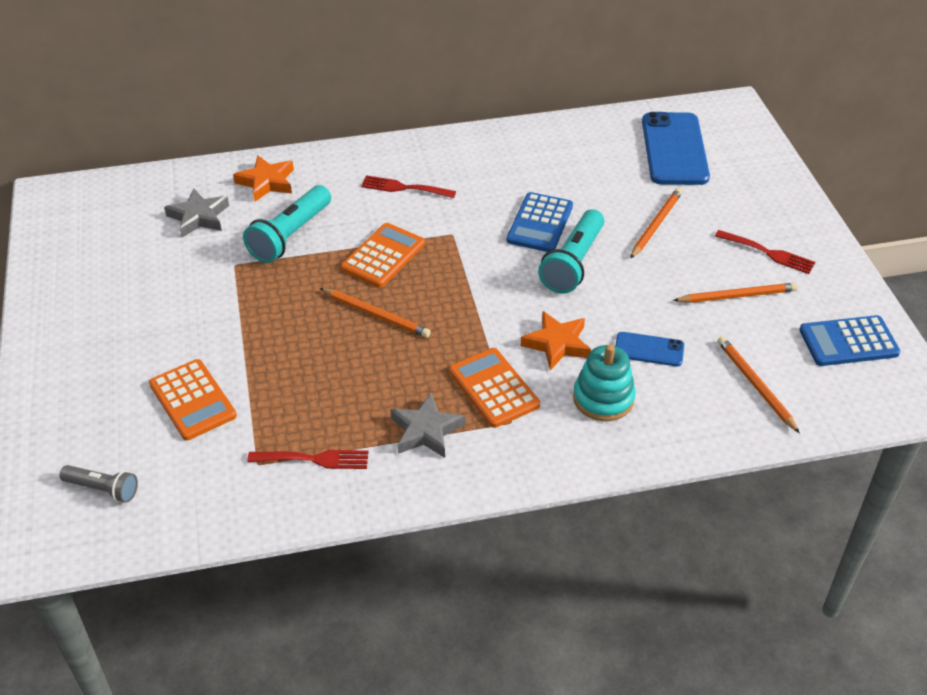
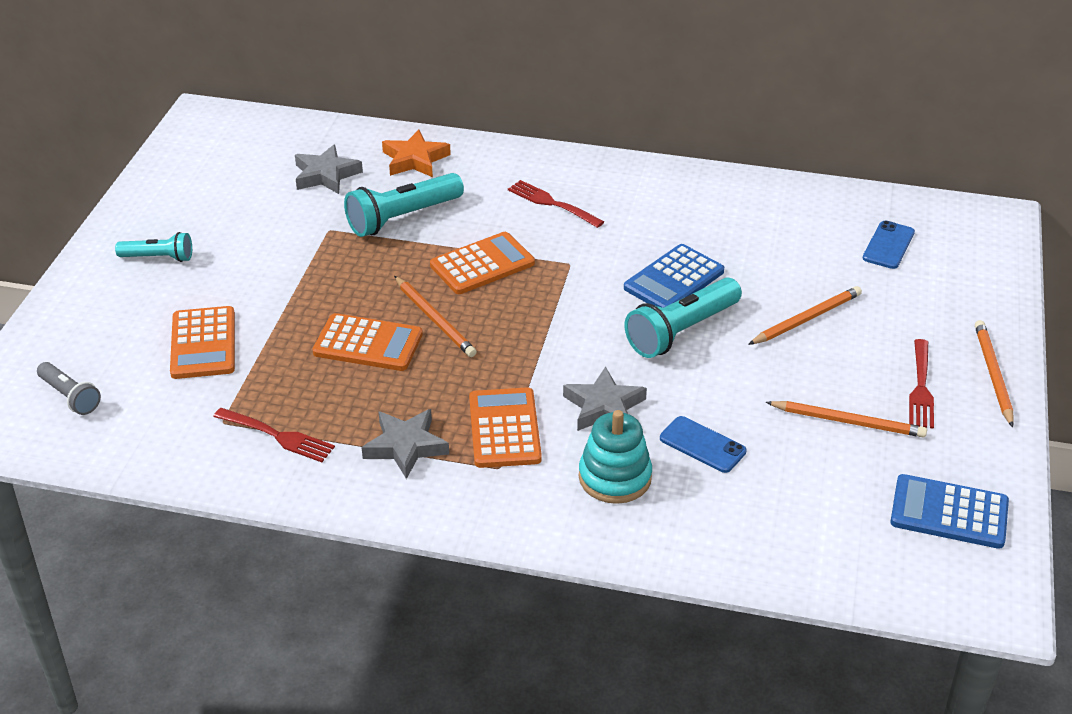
camera: 25 degrees right, 5 degrees down
orange star [521,311,591,370] -> grey star [563,367,647,431]
blue phone [642,112,710,185] -> blue phone [863,221,915,269], size x0.50
red fork [715,230,815,274] -> red fork turned 45 degrees clockwise [909,339,934,429]
orange pencil [717,336,800,433] -> orange pencil moved to [975,320,1014,427]
none -> turquoise flashlight [115,232,192,262]
none -> orange calculator [312,313,423,371]

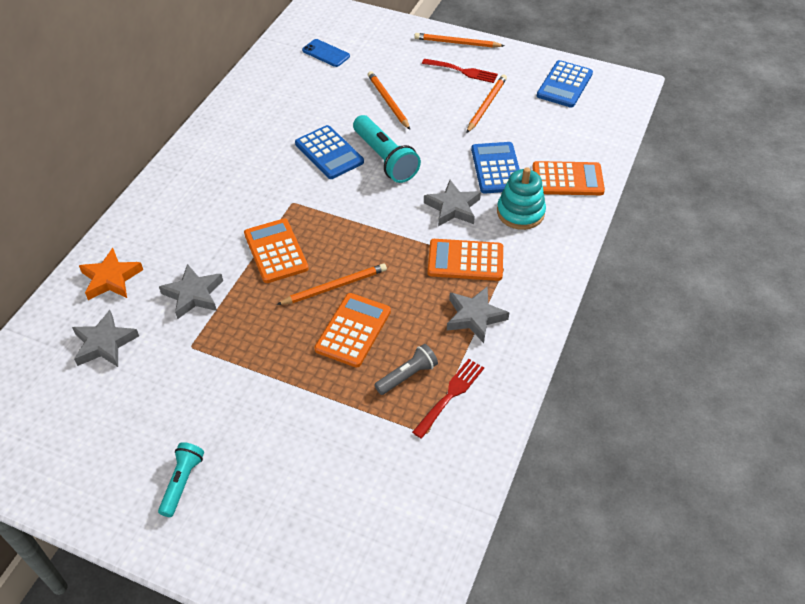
camera: 80 degrees left, 10 degrees up
grey flashlight [37,362,101,415] -> grey flashlight moved to [375,344,438,395]
orange calculator [170,306,235,379] -> orange calculator moved to [532,161,605,195]
turquoise flashlight [344,173,464,237] -> grey star [159,264,223,319]
red fork [508,180,604,228] -> none
blue phone [660,416,747,473] -> blue calculator [471,142,520,194]

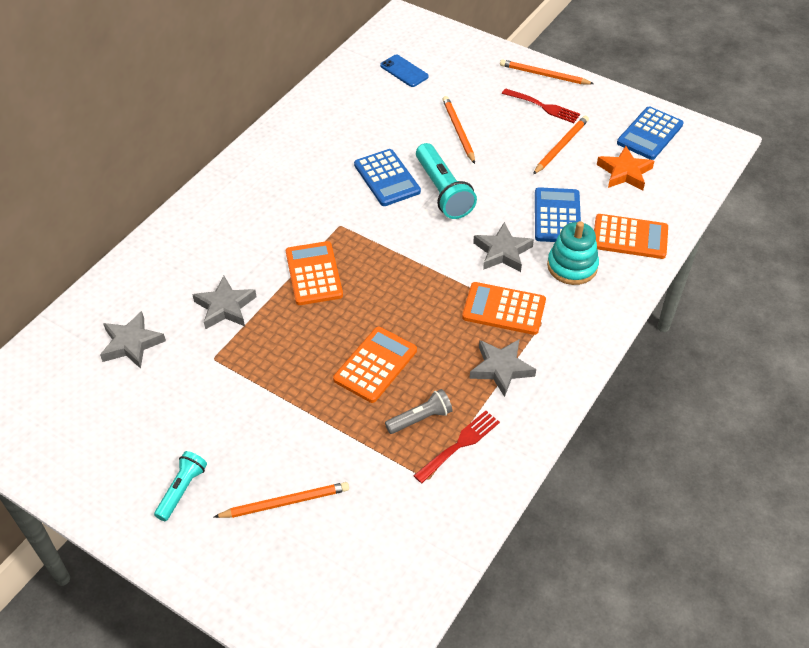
camera: 10 degrees right, 0 degrees up
orange star [79,248,143,300] -> orange star moved to [597,146,654,190]
orange pencil [276,264,387,305] -> orange pencil moved to [214,482,349,518]

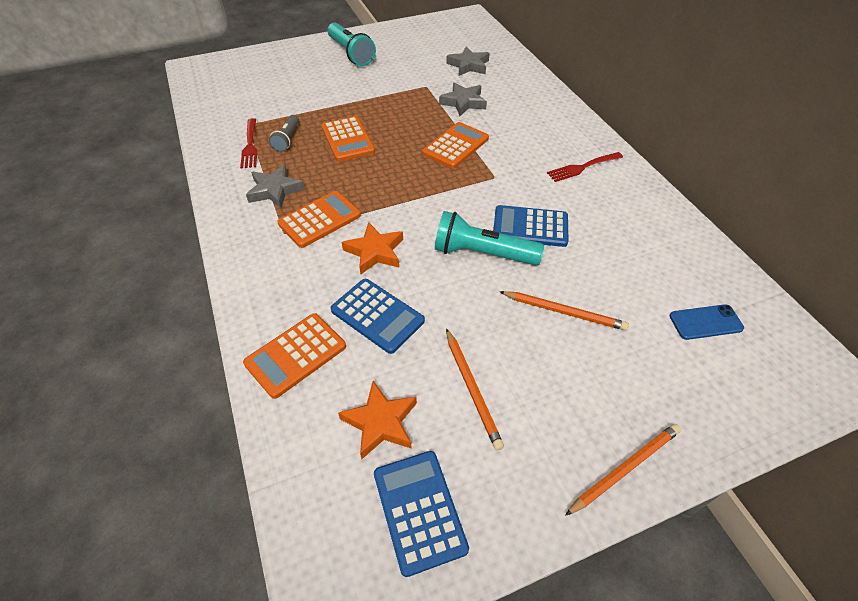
camera: 125 degrees right, 0 degrees up
turquoise flashlight [154,451,207,521] -> turquoise flashlight [327,22,376,66], size x1.70
orange pencil [214,482,349,518] -> none
orange calculator [286,241,343,305] -> orange calculator turned 75 degrees counterclockwise [422,122,489,169]
grey star [473,222,534,272] -> orange star [342,222,403,274]
red fork [502,88,580,123] -> red fork moved to [547,152,623,182]
turquoise stacking toy [547,221,599,285] -> none

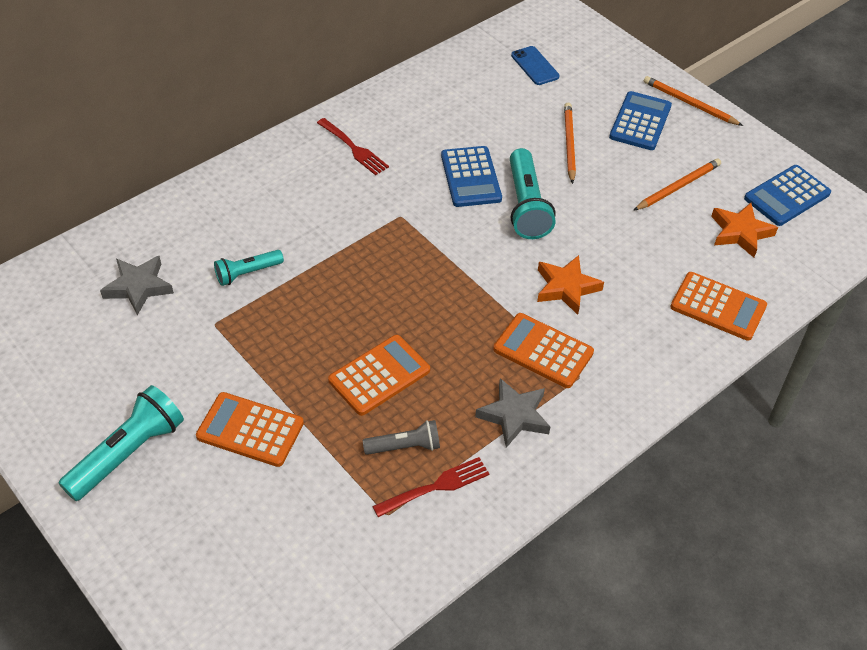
camera: 110 degrees left, 0 degrees up
blue calculator [331,279,425,354] -> blue calculator moved to [609,91,672,150]
orange calculator [422,122,489,169] -> orange calculator moved to [196,392,304,467]
grey star [439,82,487,116] -> turquoise flashlight [214,250,284,286]

